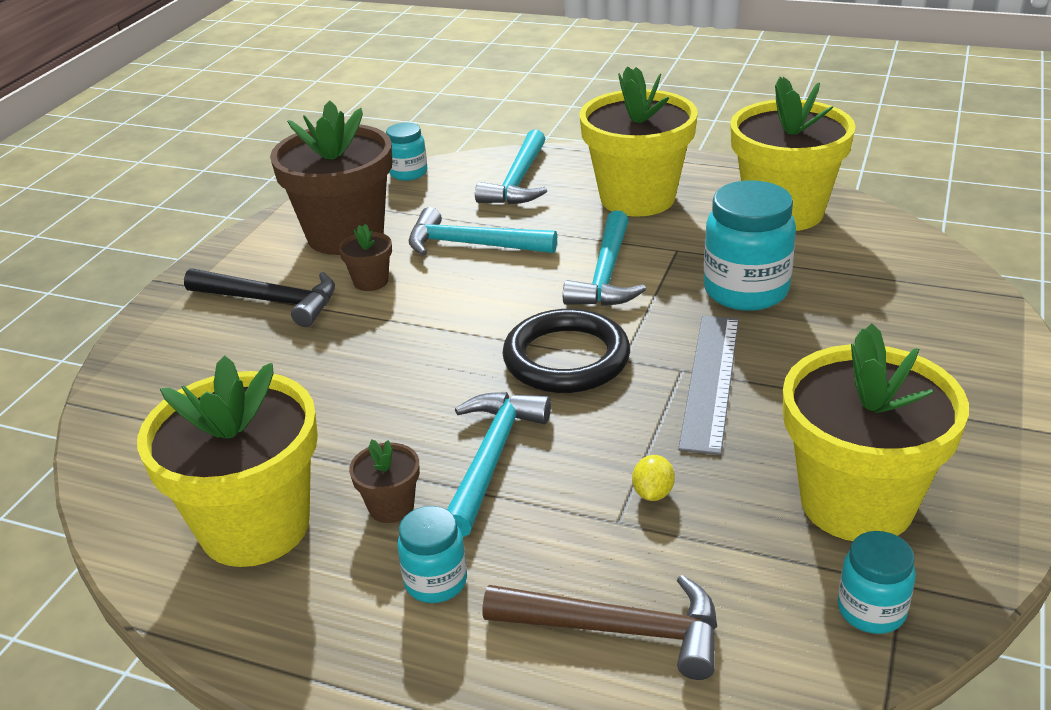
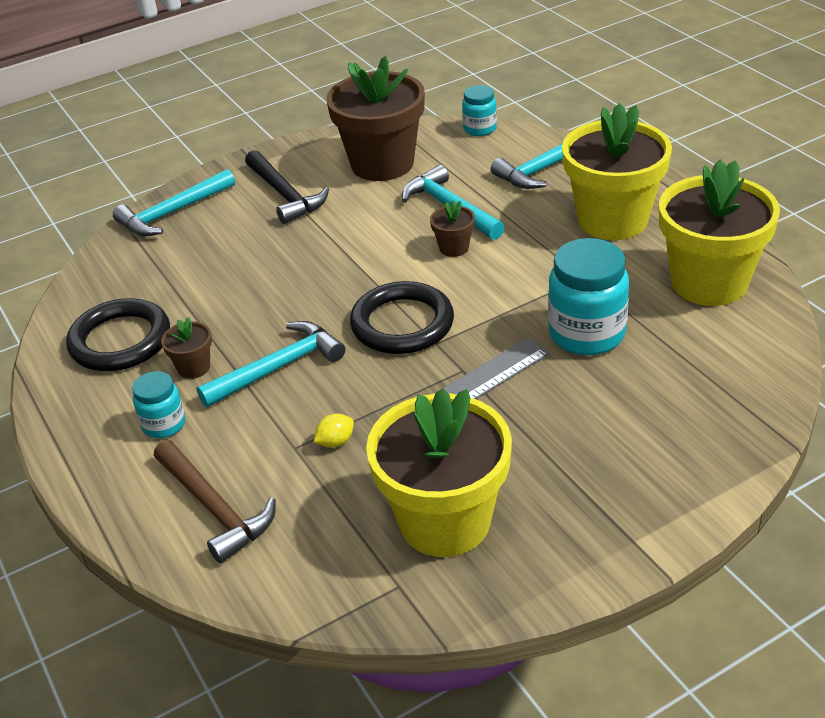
camera: 40 degrees right, 5 degrees up
yellow flower pot [137,356,318,567] -> black ring [66,298,170,371]
brown flower pot [339,224,392,291] -> brown flower pot moved to [430,201,475,257]
turquoise hammer [563,211,646,306] -> turquoise hammer moved to [113,169,235,236]
turquoise jar [838,531,916,634] -> none

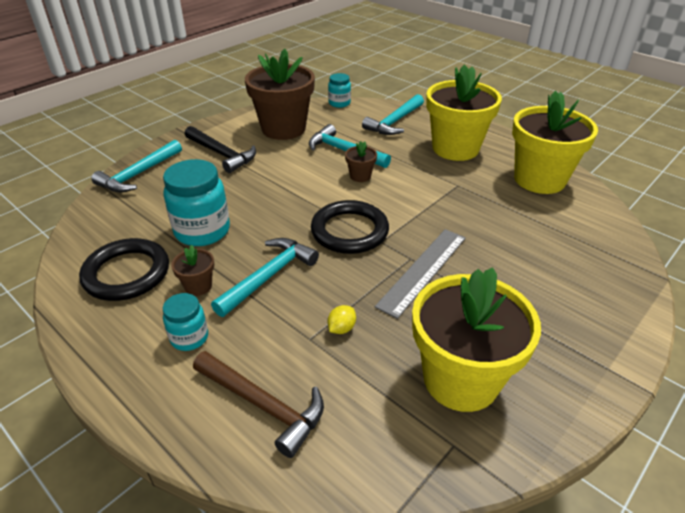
camera: 20 degrees left, 0 degrees up
turquoise jar [548,238,629,355] -> turquoise jar moved to [163,159,230,246]

